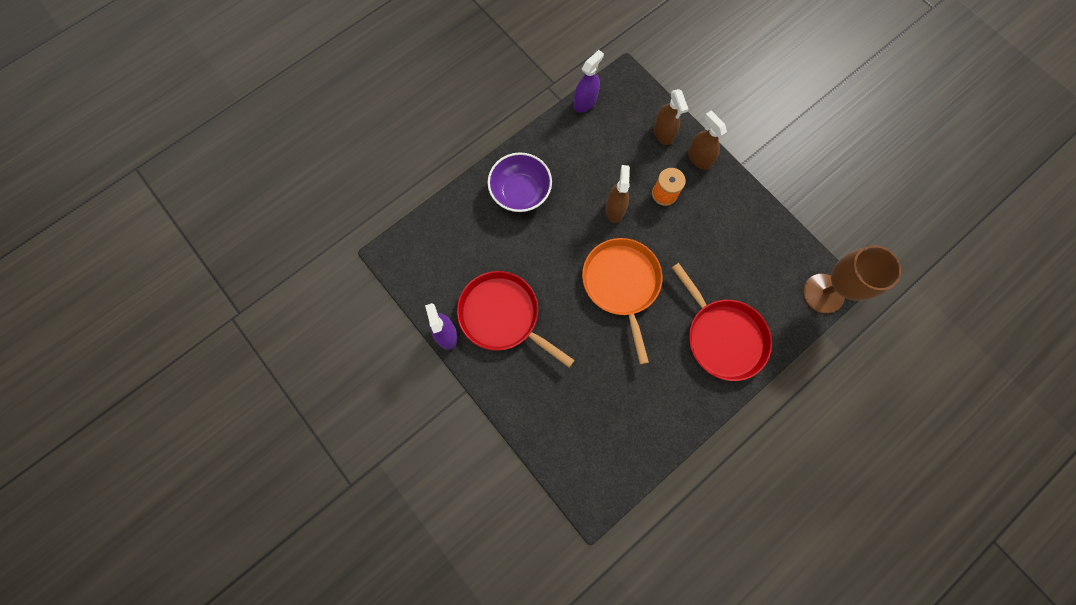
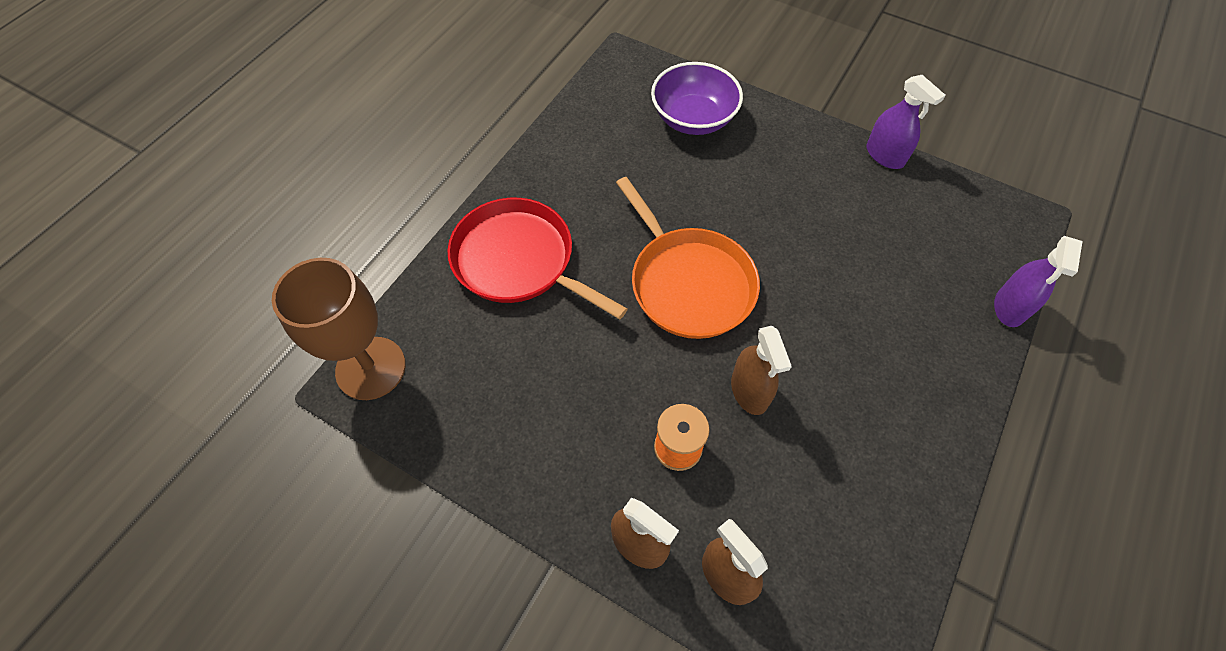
camera: 160 degrees right, 15 degrees down
red pan [457,271,575,367] -> none
purple bowl [487,152,552,212] -> purple bowl moved to [651,62,743,135]
purple spray bottle [574,50,604,112] -> purple spray bottle moved to [994,236,1083,327]

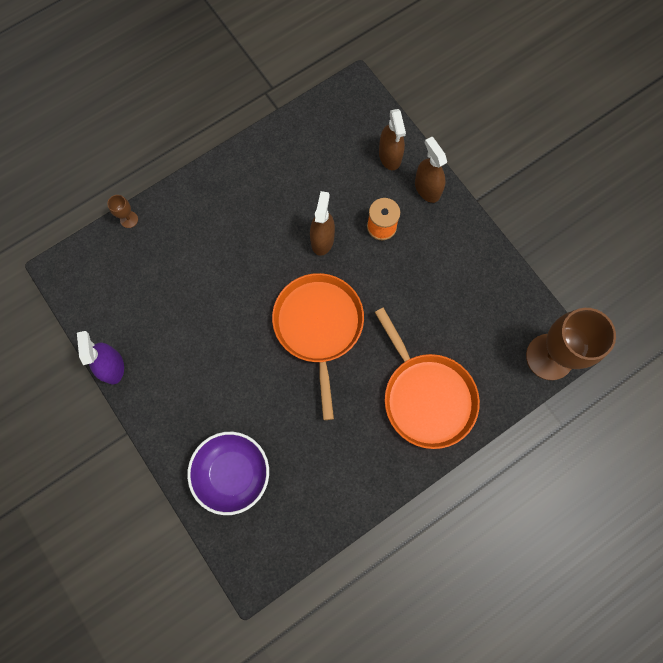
camera: 155 degrees left, 15 degrees up
red pan [447,198,628,319] -> orange pan [375,307,480,449]
purple spray bottle [994,236,1083,327] -> brown goblet [107,195,138,228]

